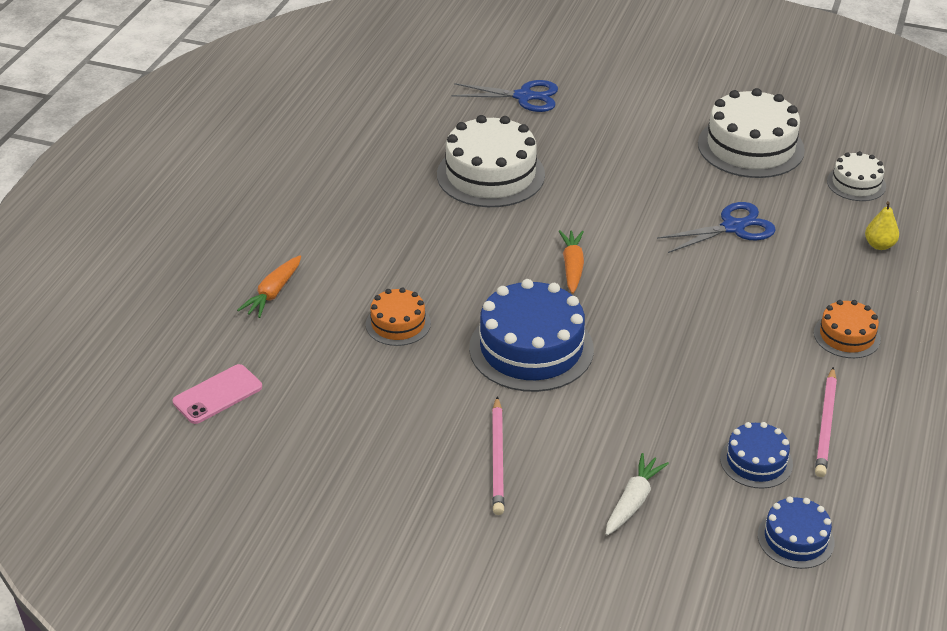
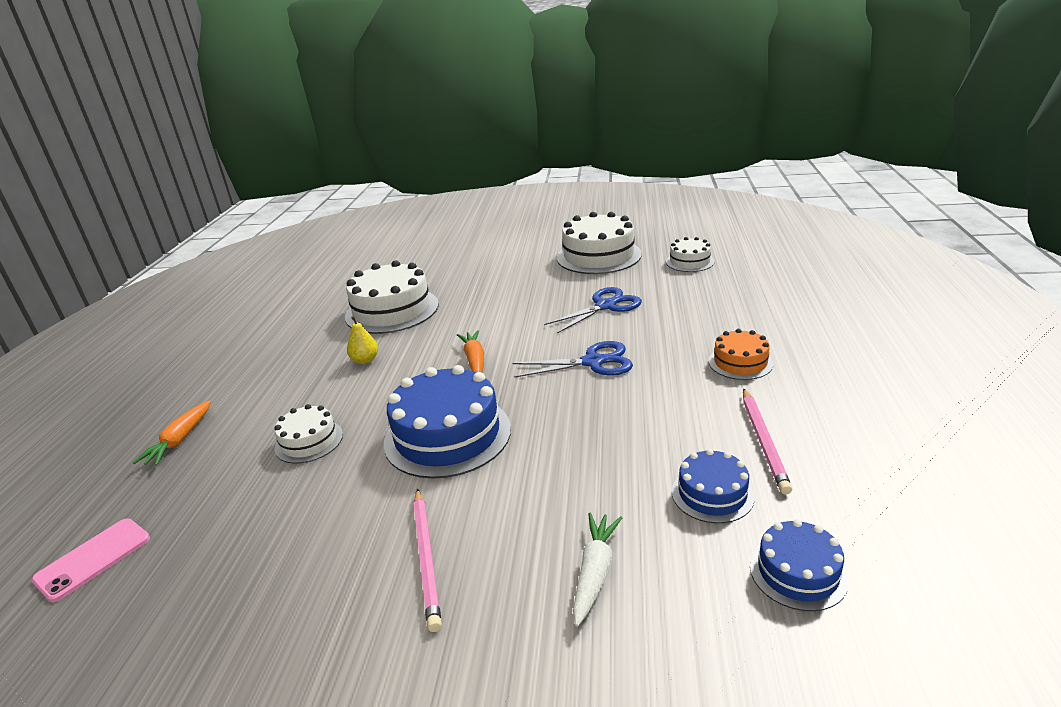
camera: 10 degrees left, 10 degrees down
orange cake [366,288,431,346] -> white cake [274,404,343,464]
blue scissors [451,80,558,112] -> blue scissors moved to [513,341,633,378]
yellow pear [865,201,899,250] -> yellow pear moved to [347,316,378,364]

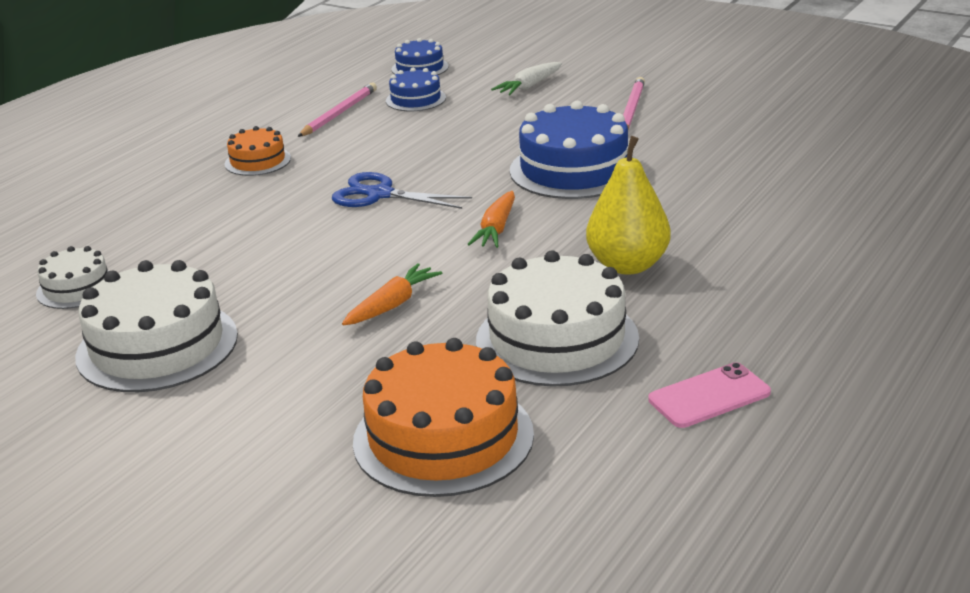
camera: 155 degrees left, 0 degrees up
pink phone [32,519,150,602] -> pink phone moved to [648,362,771,428]
orange carrot [133,400,211,466] -> orange carrot moved to [342,263,442,326]
white cake [274,404,343,464] -> none
yellow pear [347,316,378,364] -> yellow pear [586,136,671,275], size x1.94
blue scissors [544,287,642,333] -> none
none -> orange cake [353,338,534,497]

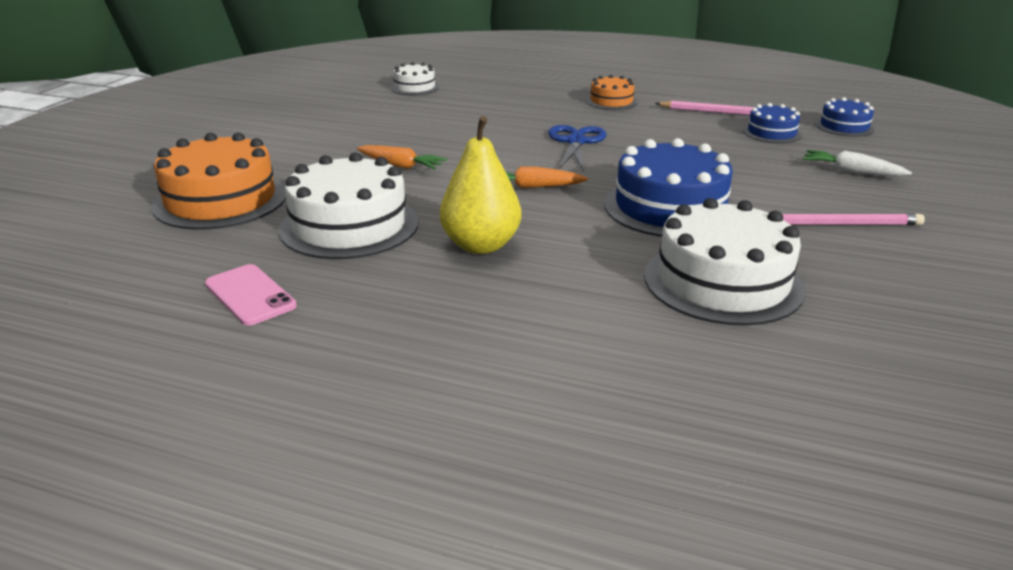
camera: 75 degrees right, 0 degrees up
white cake [75,260,238,392] -> white cake moved to [644,198,806,326]

